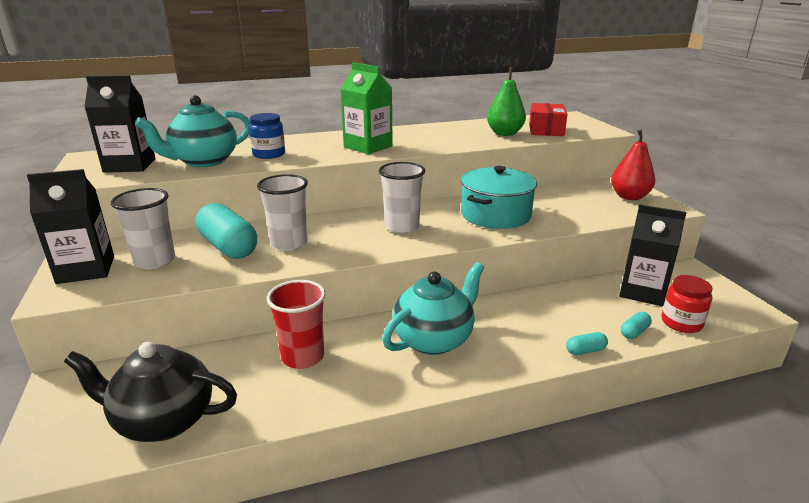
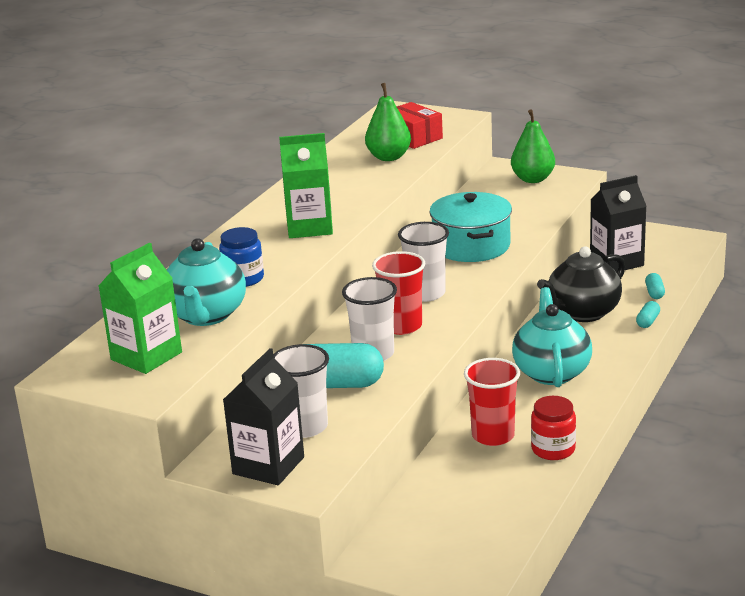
camera: 45 degrees left, 0 degrees up
black teapot [64,342,237,442] -> black teapot moved to [537,246,626,322]
black carton [85,75,156,173] -> green carton [99,243,182,374]
red pear [611,129,655,200] -> green pear [511,109,555,183]
red jar [661,275,712,333] -> red jar moved to [531,396,576,460]
none -> red cup [372,251,425,335]

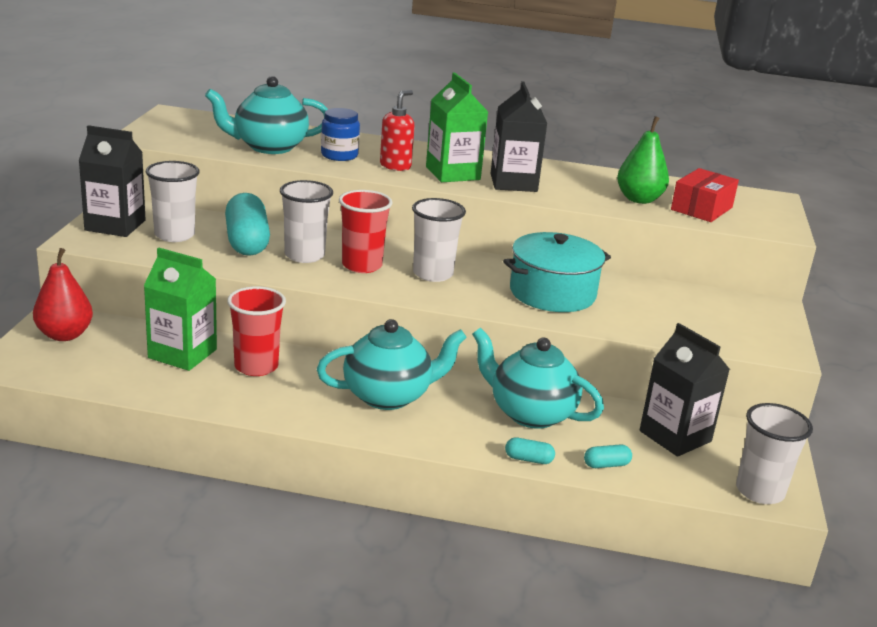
camera: 70 degrees right, 0 degrees up
green carton [99,243,182,374] -> green carton moved to [144,248,217,371]
green pear [511,109,555,183] -> none
red jar [531,396,576,460] -> none
black teapot [537,246,626,322] -> turquoise teapot [472,328,604,429]
none -> red pear [33,248,93,341]
none -> red soap dispenser [380,90,415,171]
none -> black carton [491,81,547,192]
none -> white cup [736,403,813,504]

